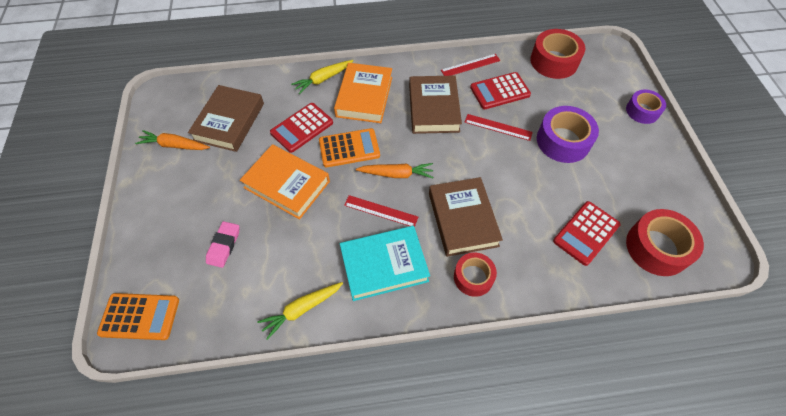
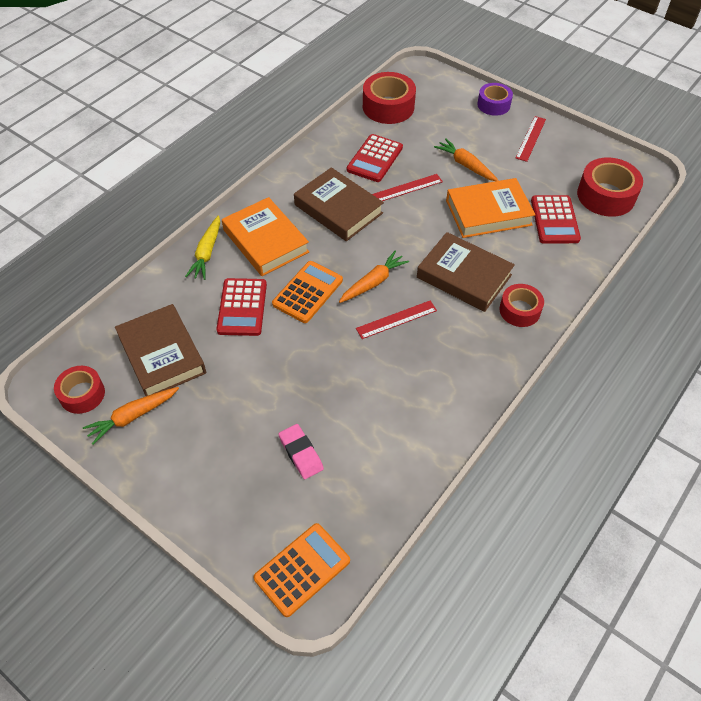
camera: 45 degrees left, 5 degrees down
orange book [240,144,330,220] -> orange book moved to [446,178,536,238]
yellow carrot [257,282,343,340] -> none
turquoise book [340,226,430,301] -> none
red ruler [441,54,500,76] -> red ruler moved to [516,116,546,162]
purple tape [537,106,599,163] -> orange carrot [434,138,499,181]
none -> red tape [54,366,105,414]

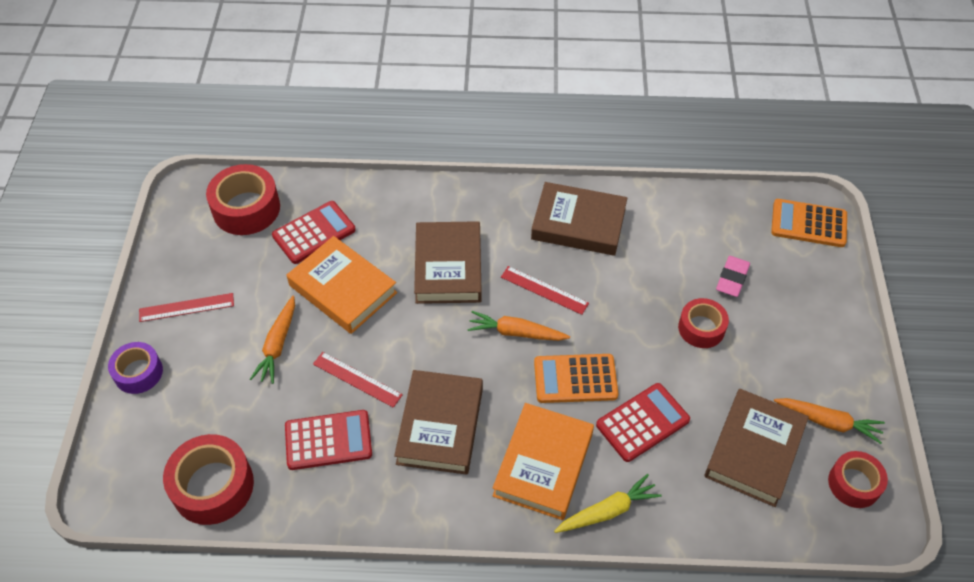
camera: 125 degrees left, 0 degrees up
red tape [499,284,544,327] -> red tape moved to [678,298,729,348]
none -> brown book [531,182,627,256]

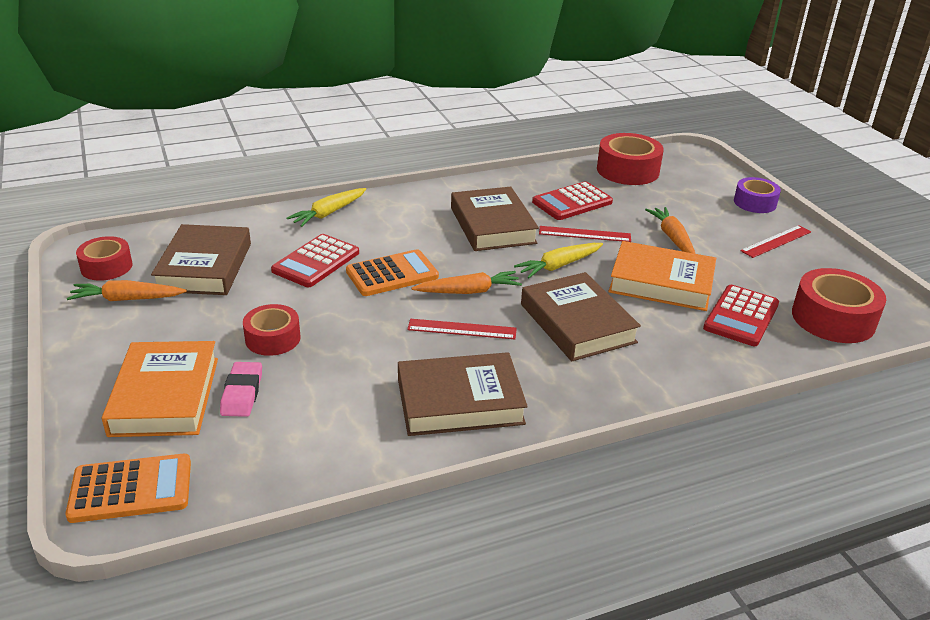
camera: 155 degrees right, 20 degrees down
orange book [492,403,594,520] -> orange book moved to [102,341,218,437]
none -> yellow carrot [514,243,603,278]

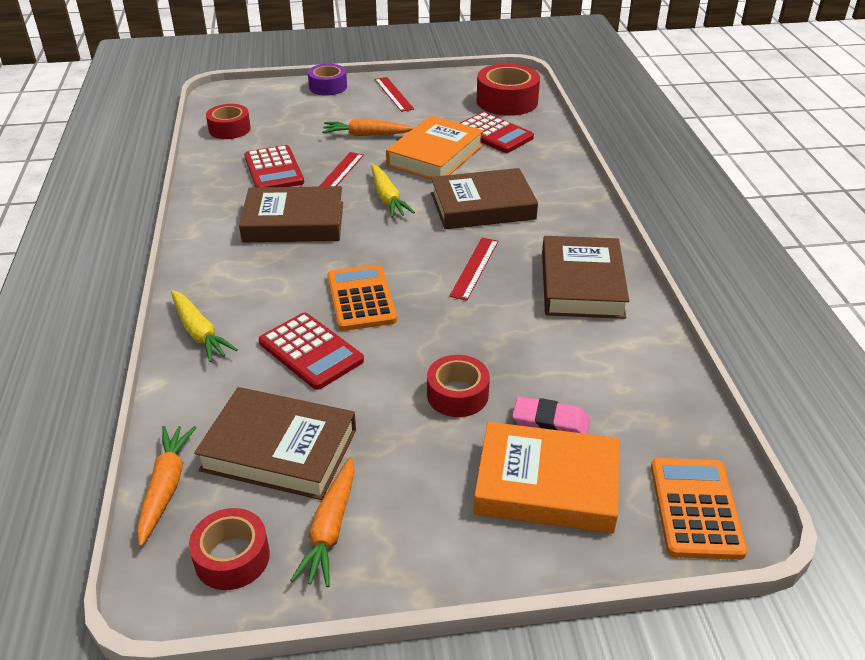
camera: 75 degrees left, 5 degrees up
orange carrot [412,271,522,294] -> orange carrot moved to [137,426,197,547]
red tape [597,133,664,185] -> red tape [206,104,251,139], size x0.64

